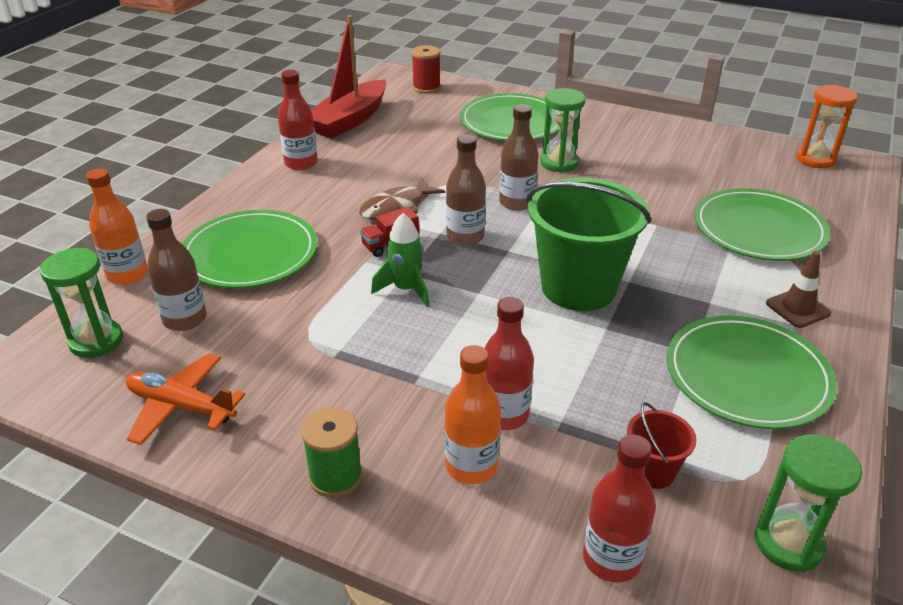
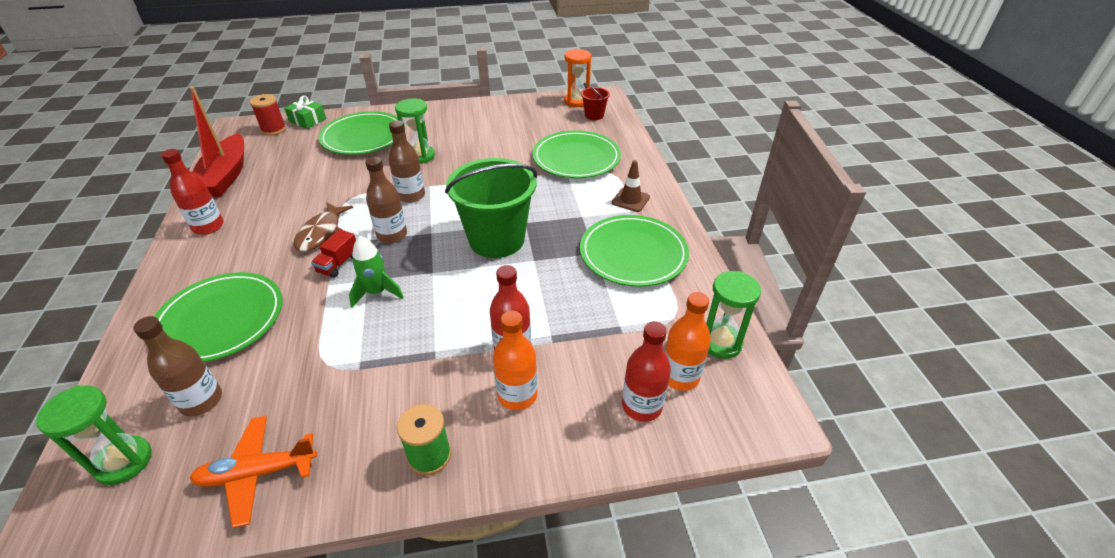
camera: 35 degrees left, 5 degrees up
orange bottle [86,168,148,285] -> orange bottle moved to [665,292,711,391]
red bucket [627,402,697,489] -> red bucket moved to [581,83,610,120]
none -> green gift [284,95,326,129]

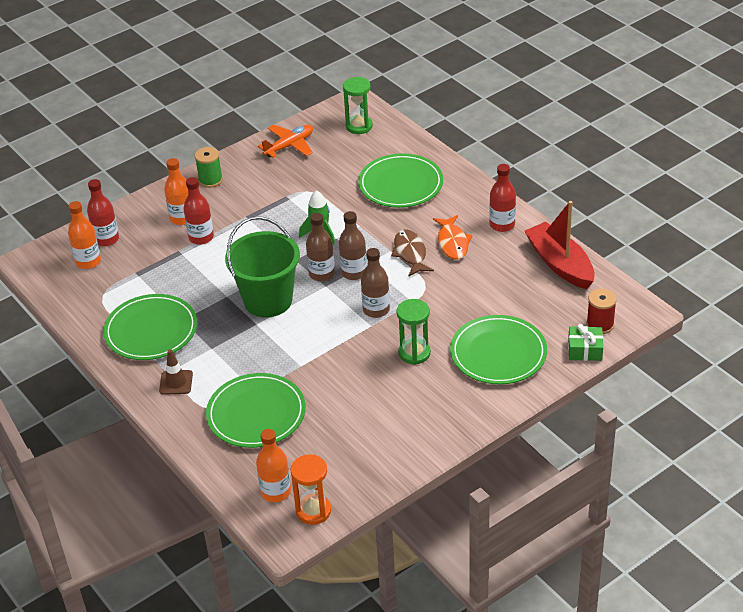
camera: 155 degrees right, 0 degrees up
brown bottle [133,316,222,416] -> brown bottle moved to [306,213,335,282]
red truck [311,229,356,278] -> none
red bucket [581,83,610,120] -> orange bottle [256,429,291,502]
green hourglass [706,271,761,359] -> none
none -> orange fish [433,215,473,260]

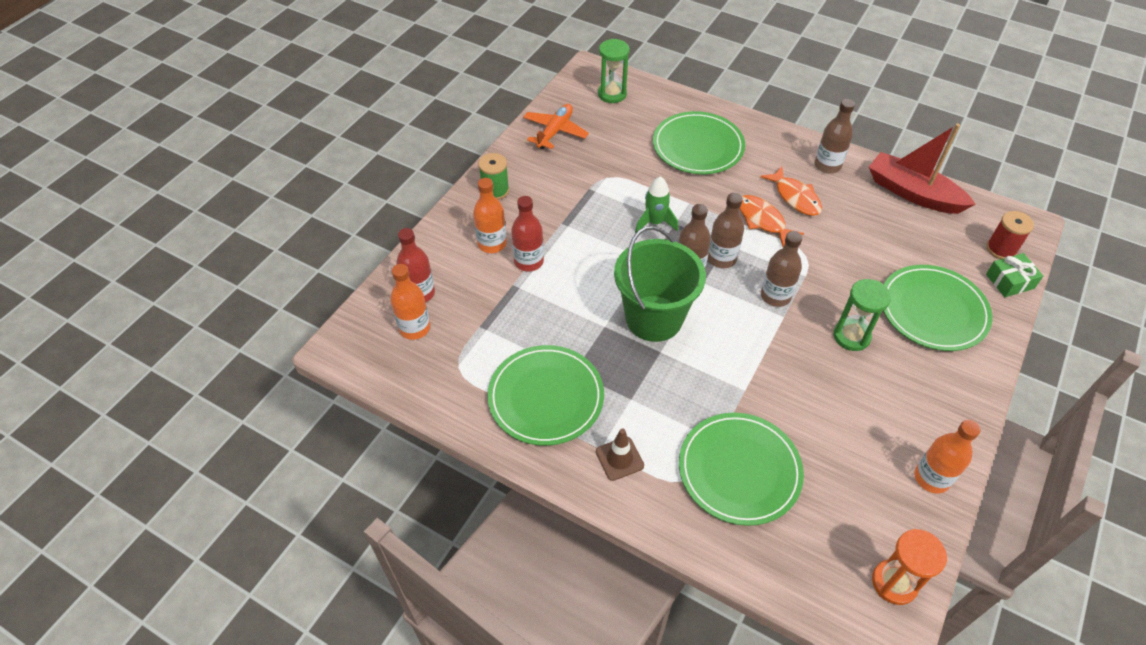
camera: 25 degrees left, 10 degrees up
orange bottle [256,429,291,502] -> orange bottle moved to [914,420,981,493]
brown fish [391,230,434,277] -> orange fish [740,195,804,247]
red bottle [489,164,516,232] -> brown bottle [815,99,855,173]

